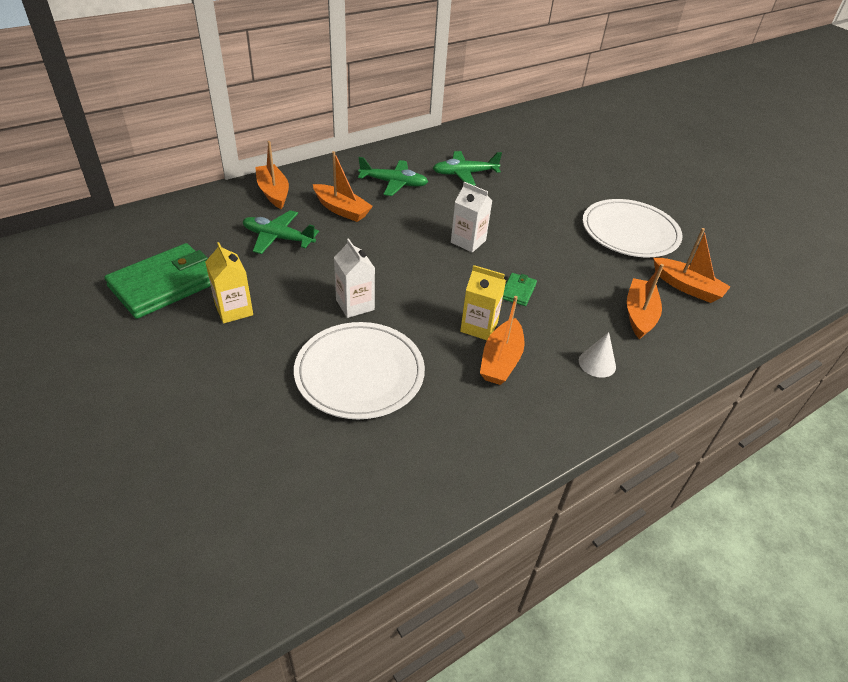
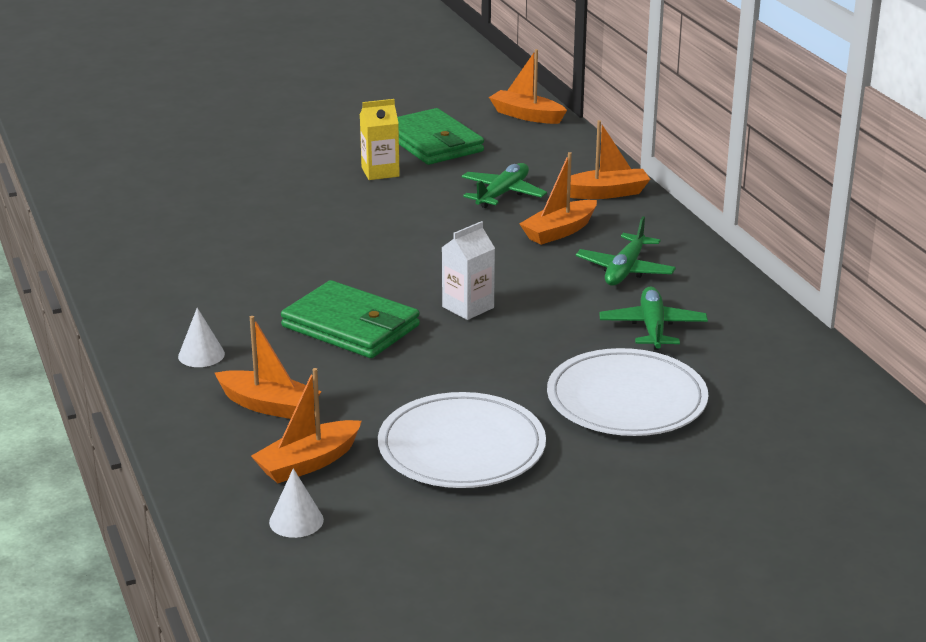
camera: 105 degrees right, 15 degrees down
white plate [294,322,425,419] -> white plate moved to [547,348,708,436]
white carton [334,238,375,318] -> none
yellow carton [460,265,506,340] -> none
orange boat [480,296,524,385] -> orange boat moved to [489,49,567,124]
green wallet [503,273,537,306] -> green wallet [281,280,420,358], size x2.24
none -> white cone [269,468,324,538]

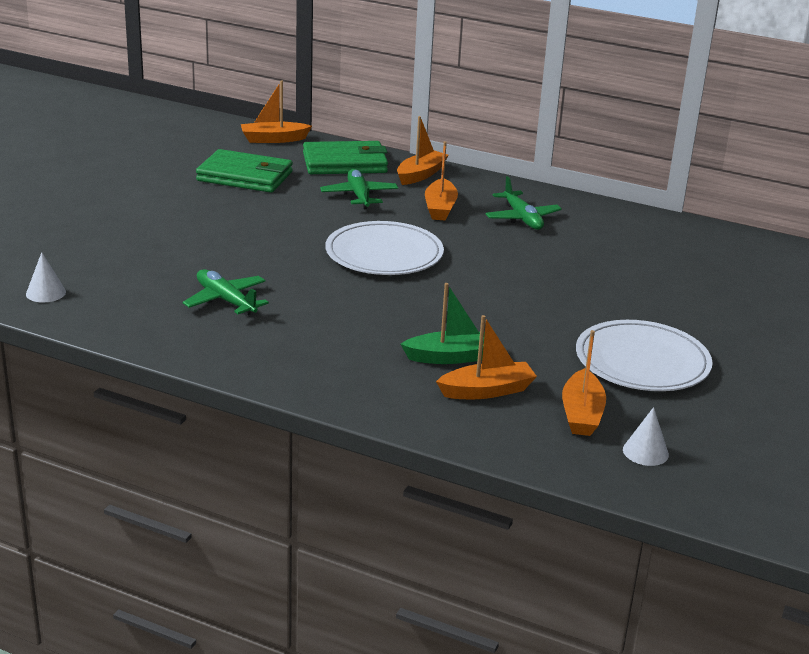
camera: 45 degrees left, 0 degrees up
white cone [178,308,225,367] -> white cone moved to [26,252,66,303]
green wallet [281,280,420,358] -> green wallet moved to [303,141,388,174]
yellow carton [360,99,400,180] -> none
white carton [441,221,495,320] -> none
white plate [547,348,708,436] -> white plate moved to [326,221,444,275]
green plane [599,286,708,350] -> green plane moved to [183,269,269,316]
none -> green boat [401,283,485,364]

